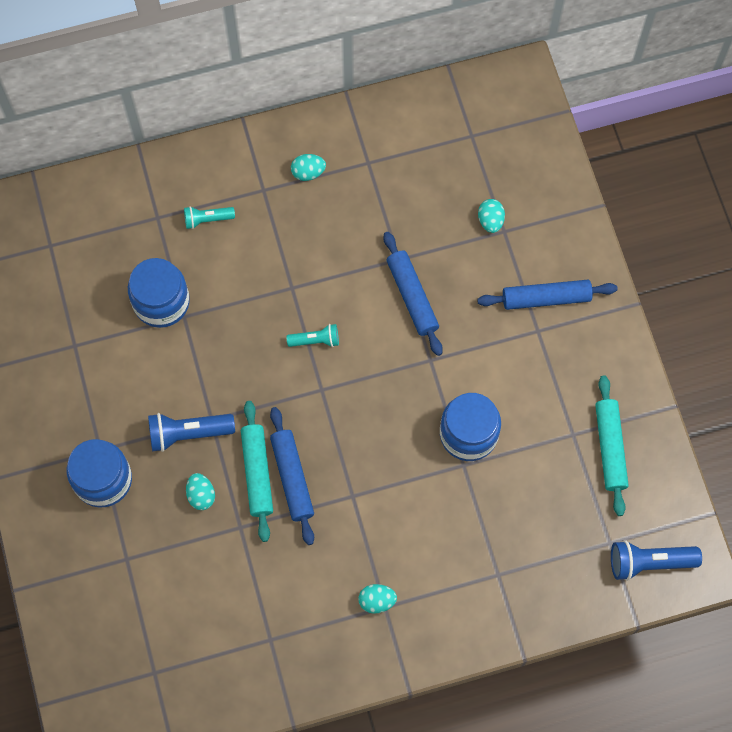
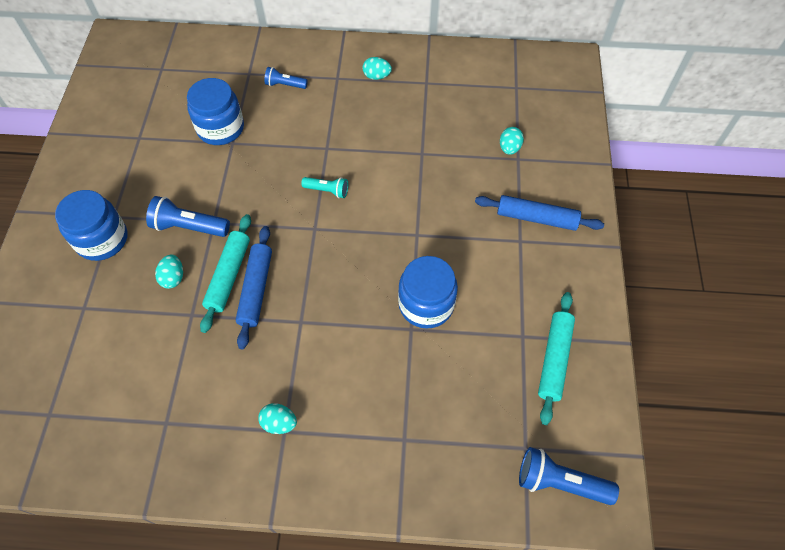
camera: 20 degrees right, 10 degrees down
turquoise flashlight [184,206,235,229] -> blue flashlight [264,67,308,89]
blue rolling pin [383,232,443,356] -> none

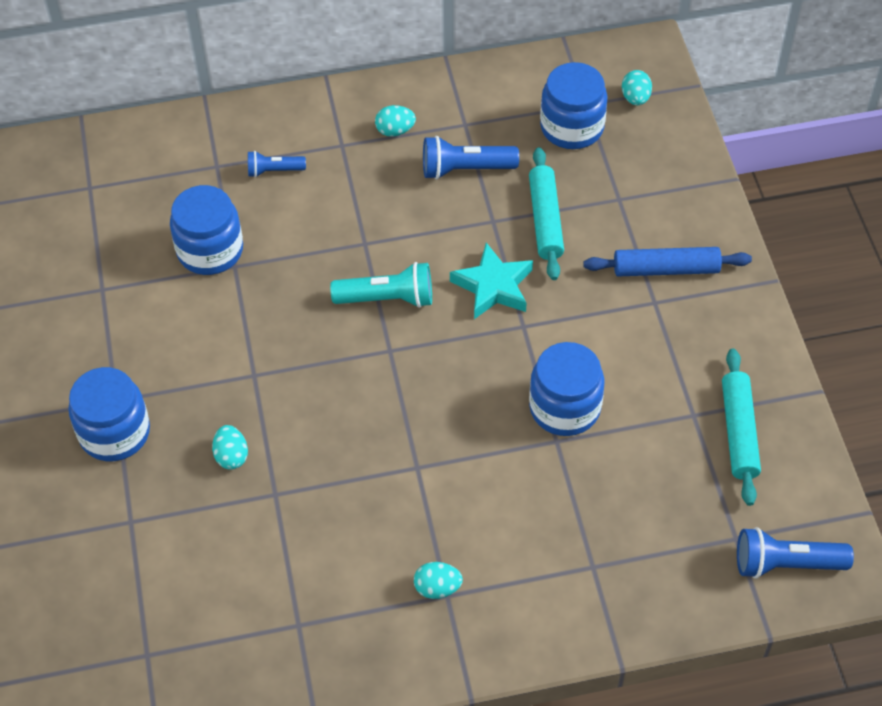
camera: 15 degrees left, 5 degrees down
blue flashlight [146,196,230,237] -> blue flashlight moved to [423,136,519,180]
turquoise rolling pin [200,214,251,333] -> turquoise rolling pin moved to [529,147,564,280]
blue rolling pin [236,226,272,349] -> none
turquoise flashlight [301,177,348,198] -> turquoise flashlight [330,262,432,308], size x1.63
turquoise egg [500,127,524,155] -> turquoise egg moved to [622,70,652,106]
none -> turquoise star [450,243,533,319]
none -> blue jar [540,62,607,149]

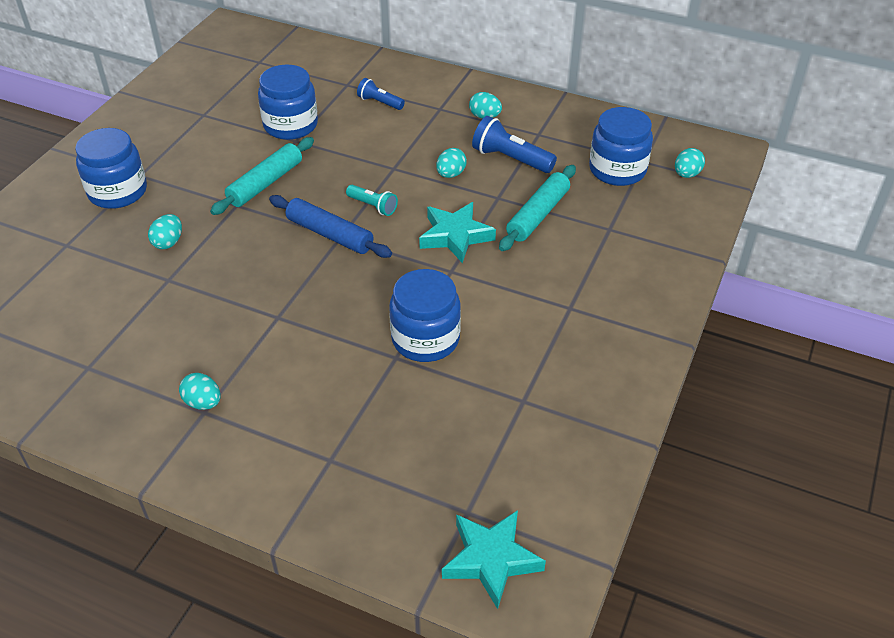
camera: 35 degrees right, 10 degrees down
turquoise flashlight [330,262,432,308] -> turquoise flashlight [346,185,398,216], size x0.62
blue rolling pin [583,247,752,277] -> blue rolling pin moved to [269,195,392,258]
turquoise rolling pin [722,349,761,506] -> turquoise rolling pin moved to [210,137,314,215]
blue flashlight [737,527,854,579] -> turquoise star [442,510,546,609]
none -> turquoise egg [436,148,467,178]

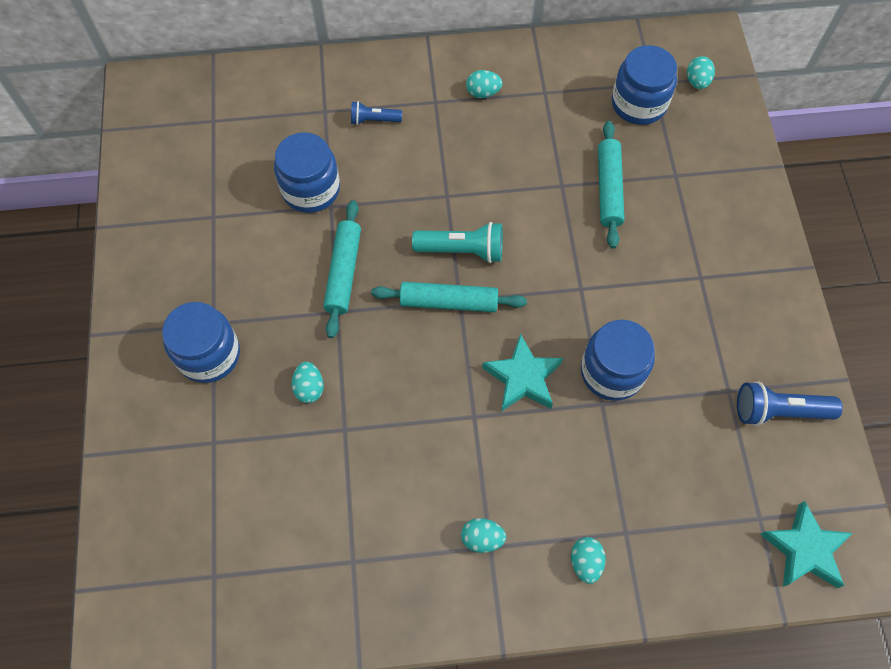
camera: 30 degrees left, 20 degrees up
blue rolling pin [269,195,392,258] -> turquoise rolling pin [371,282,527,312]
turquoise flashlight [346,185,398,216] -> turquoise flashlight [412,222,503,263], size x1.63
turquoise star [419,202,496,263] -> turquoise star moved to [482,333,563,412]
turquoise egg [436,148,467,178] -> turquoise egg moved to [571,537,606,584]
blue flashlight [472,116,557,173] -> blue flashlight moved to [737,381,843,426]

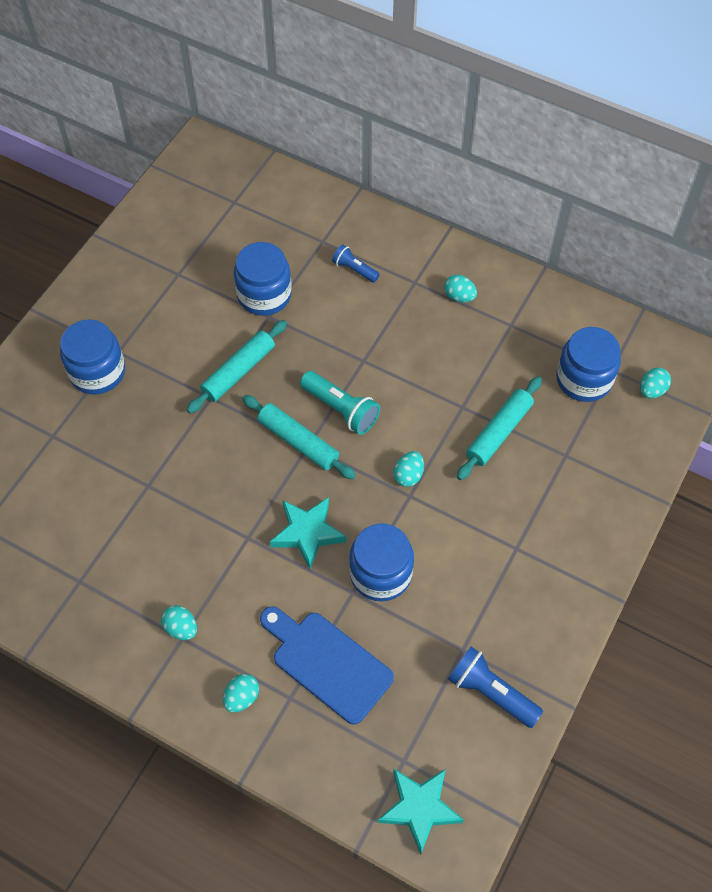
camera: 35 degrees right, 5 degrees down
turquoise egg [292,362,324,403] -> turquoise egg moved to [394,451,424,487]
none -> blue cutting board [260,606,394,725]

